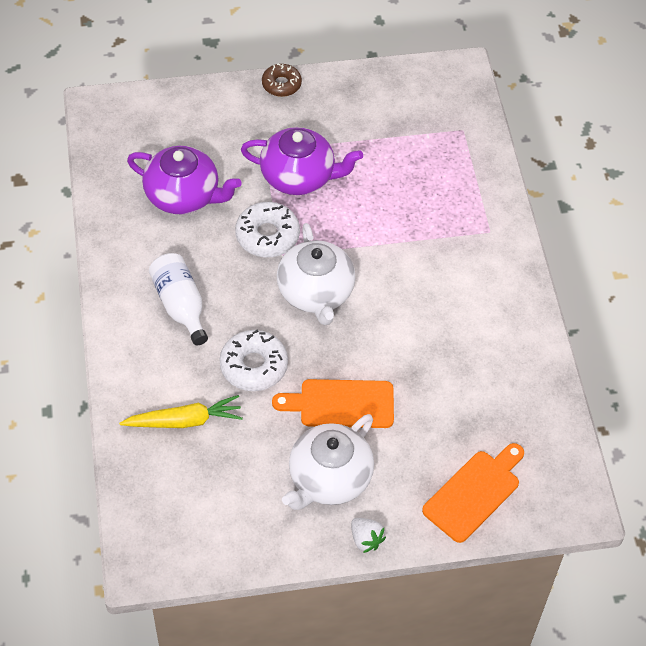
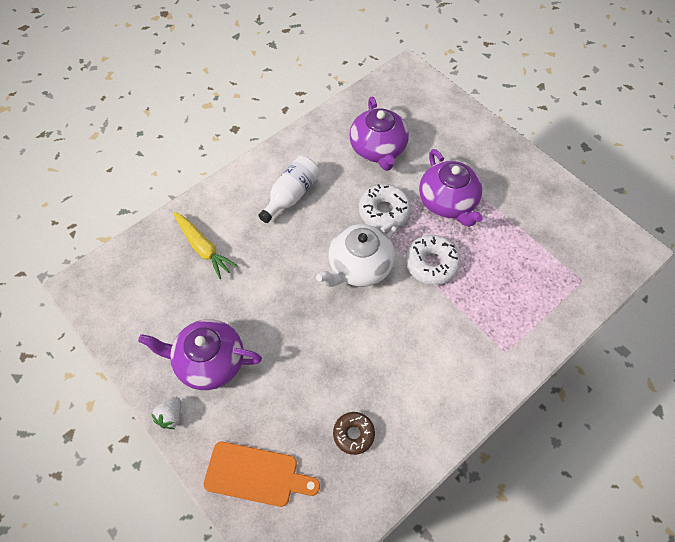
camera: 60 degrees right, 5 degrees up
white donut [220,330,288,391] -> white donut moved to [405,235,461,285]
brown donut [262,63,302,97] -> brown donut moved to [333,412,375,455]
orange cutting board [272,379,394,428] -> none
white teapot [282,414,374,510] -> purple teapot [138,319,262,390]

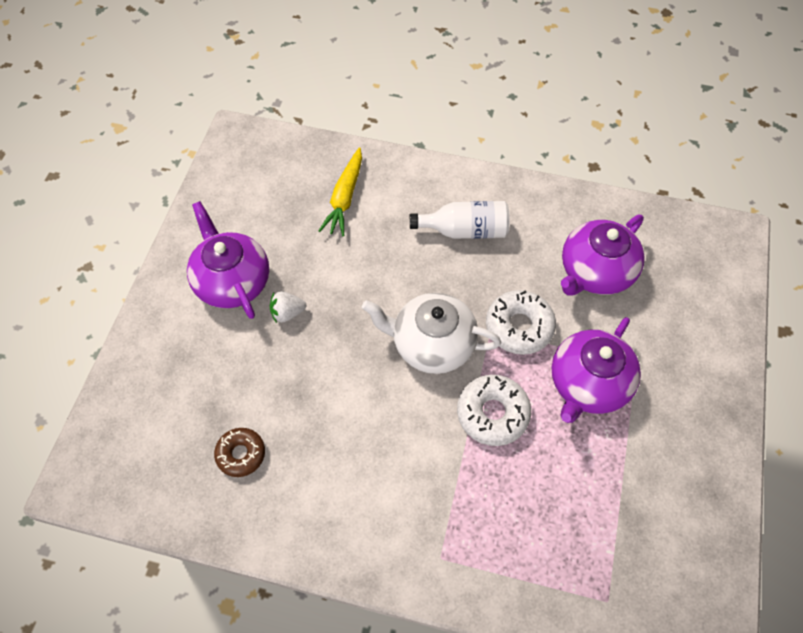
camera: 55 degrees right, 0 degrees up
white strawberry [151,397,181,429] -> white strawberry moved to [270,291,306,323]
orange cutting board [204,442,320,507] -> none

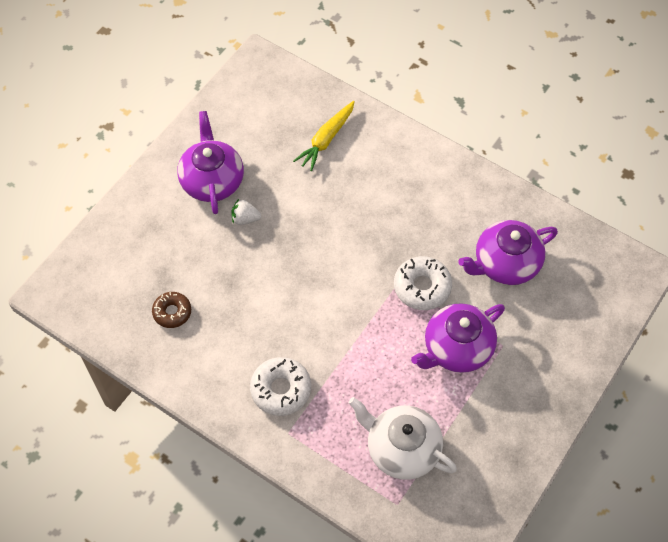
camera: 20 degrees right, 0 degrees up
white teapot [362,293,501,374] -> white teapot moved to [349,397,457,480]
white bottle [410,201,509,239] -> none
white donut [457,375,531,446] -> white donut moved to [250,357,311,416]

